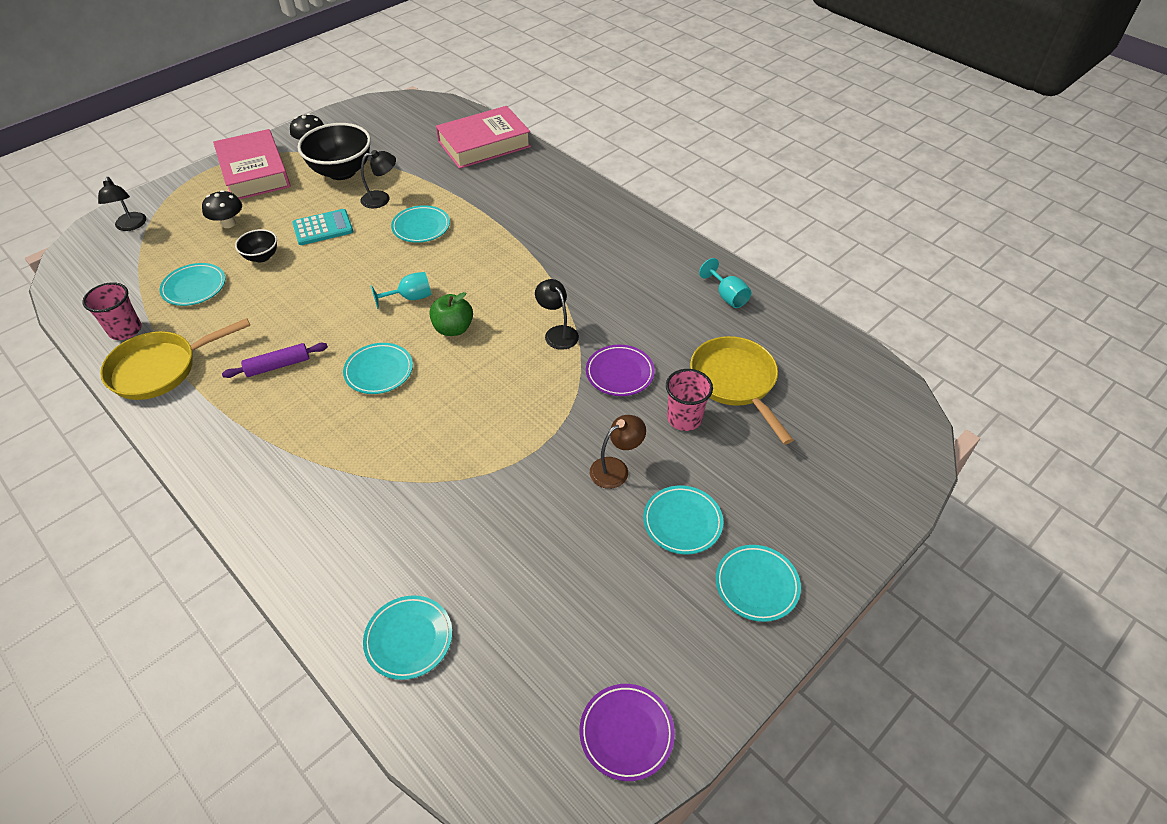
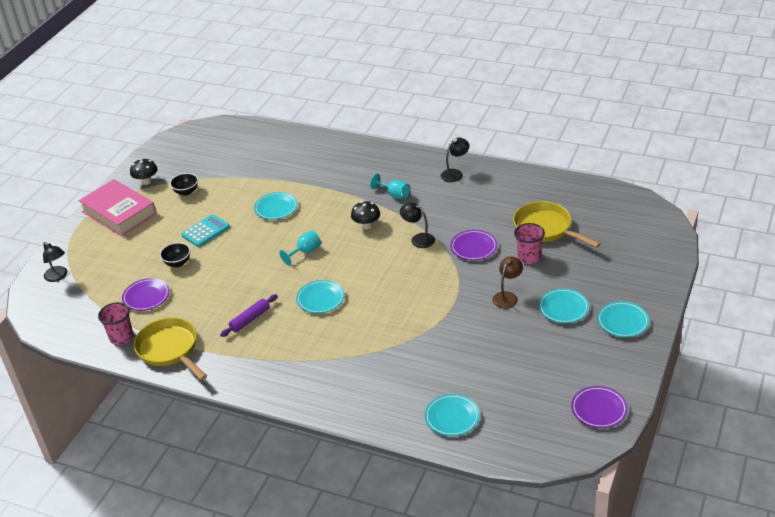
camera: 20 degrees left, 10 degrees down
yellow pan [100,318,250,400] -> yellow pan turned 105 degrees clockwise [134,318,207,380]
turquoise plate [160,263,225,306] -> purple plate [122,278,170,311]
black mushroom [202,190,242,228] -> black mushroom moved to [351,201,380,229]
black bowl [297,123,371,180] -> black bowl [170,173,198,196], size x0.52
black lamp [361,150,396,209] -> black lamp moved to [441,138,469,182]
green apple [429,292,473,336] -> none
pink book [436,106,531,169] -> none
turquoise goblet [699,258,751,308] -> turquoise goblet moved to [370,174,410,200]

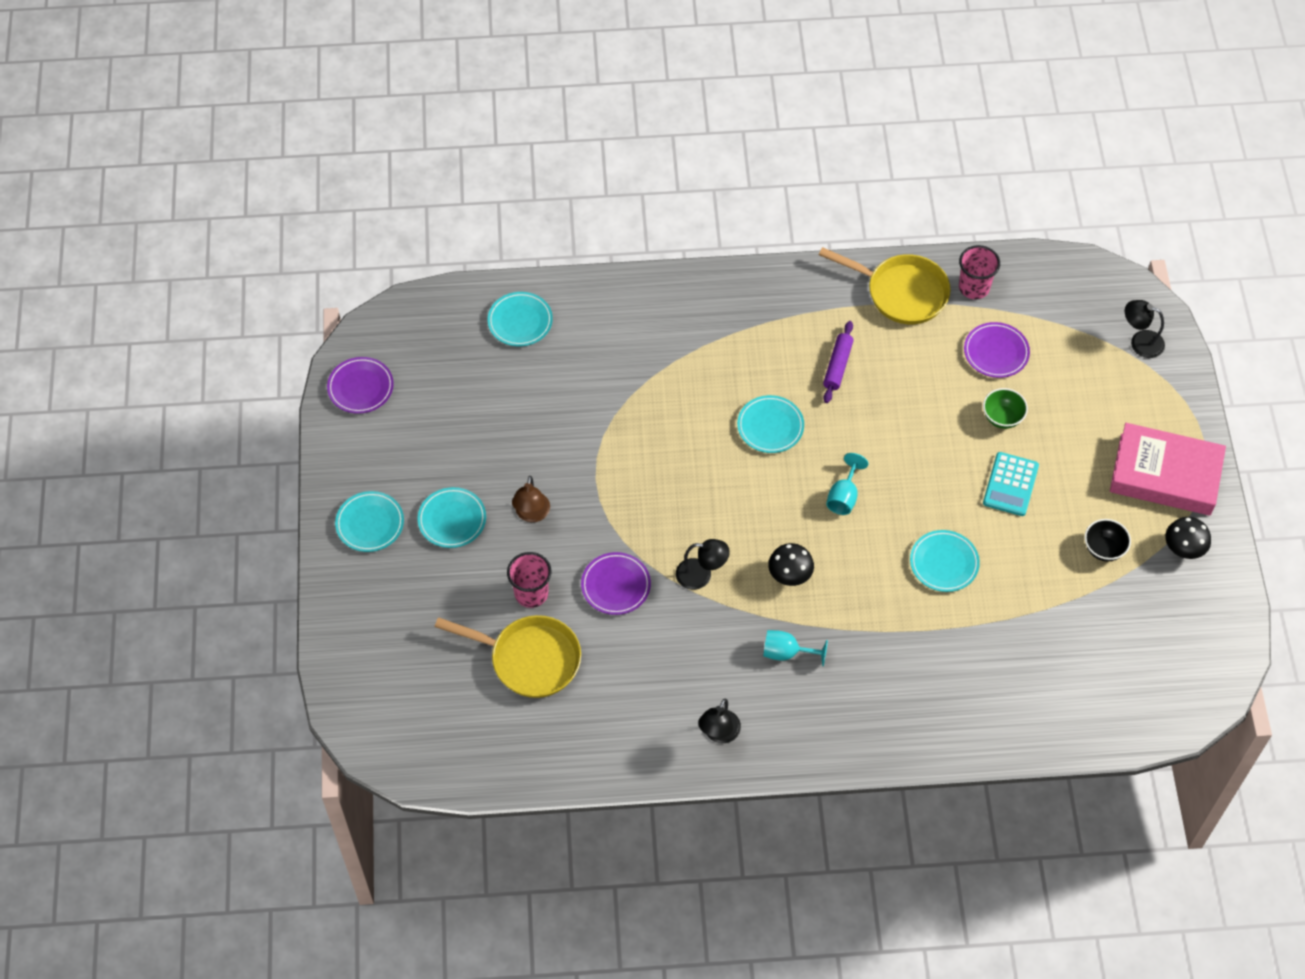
camera: 150 degrees right, 20 degrees up
black bowl [160,242,191,267] -> green bowl [983,388,1028,429]

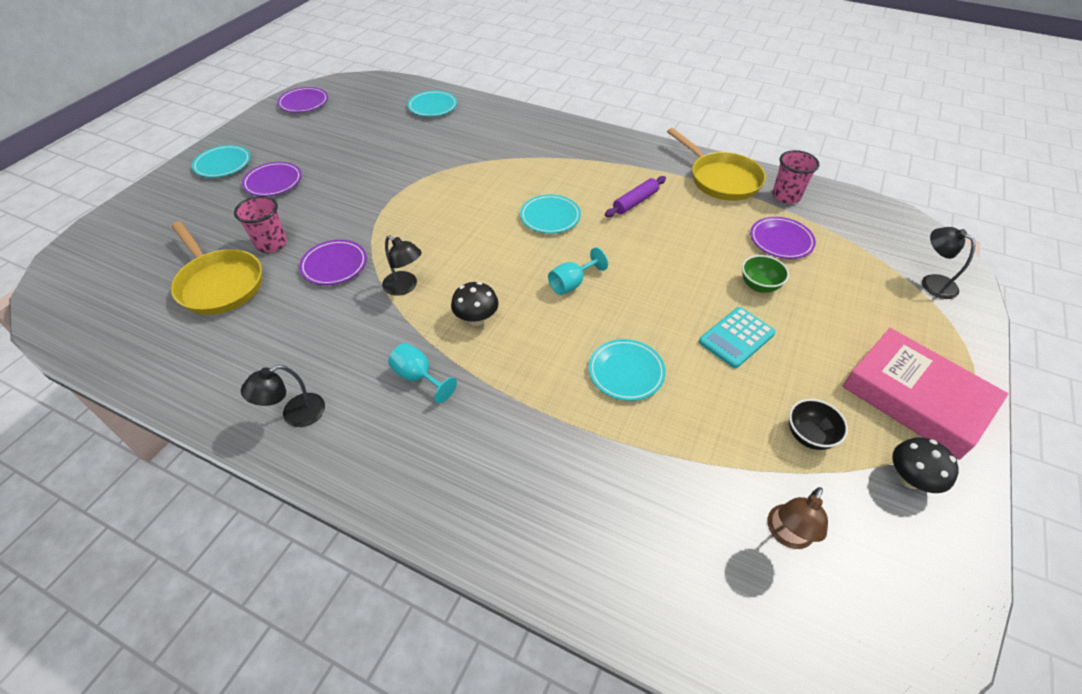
camera: 30 degrees right, 10 degrees down
turquoise plate [418,487,486,548] -> purple plate [242,162,302,196]
brown lamp [512,476,550,522] -> brown lamp moved to [767,487,828,549]

